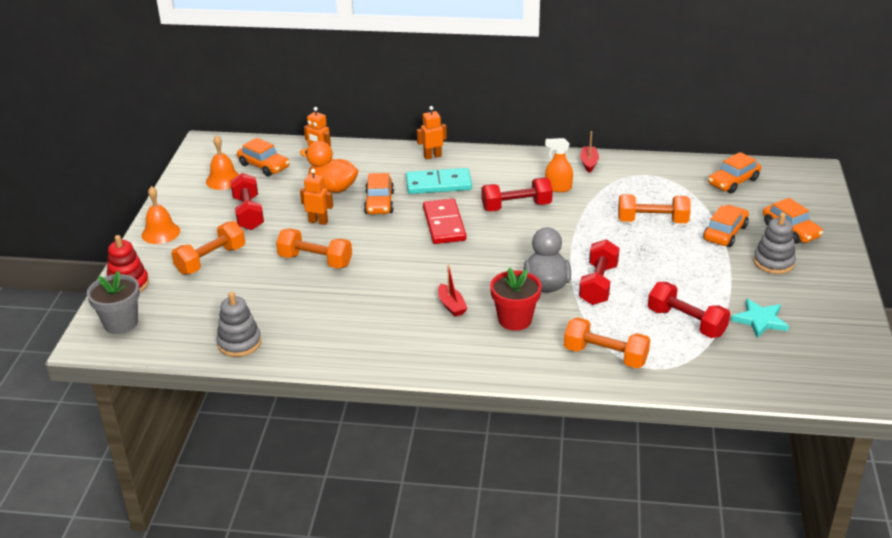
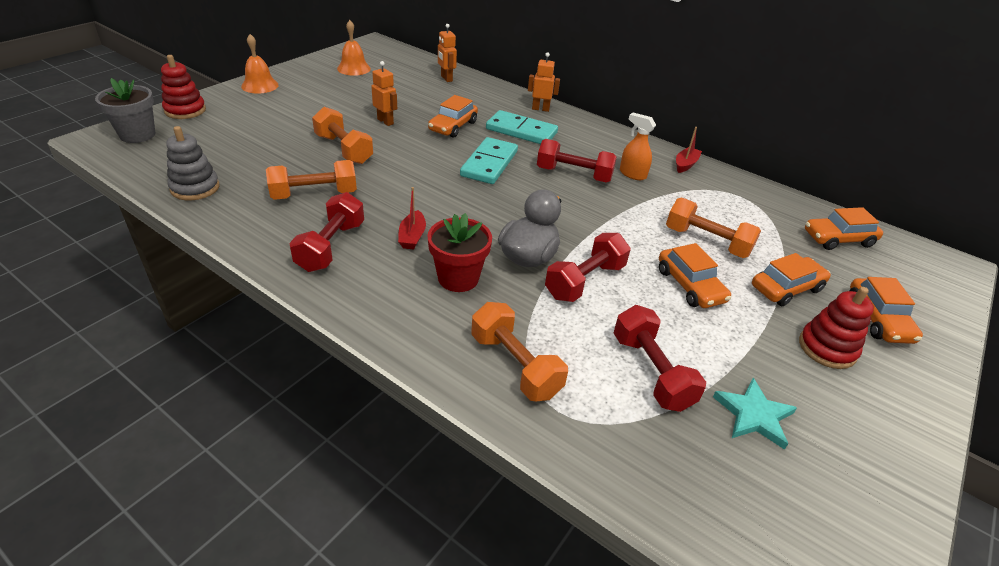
camera: 25 degrees right, 5 degrees up
orange dumbbell [171,221,245,275] -> orange dumbbell moved to [266,160,357,200]
red dumbbell [230,173,264,230] -> red dumbbell moved to [290,192,364,272]
orange car [237,138,290,177] -> orange car moved to [659,243,731,308]
orange duck [300,141,358,193] -> none
red domino [423,198,466,244] -> turquoise domino [460,137,518,184]
grey stacking toy [753,213,796,274] -> red stacking toy [799,287,874,369]

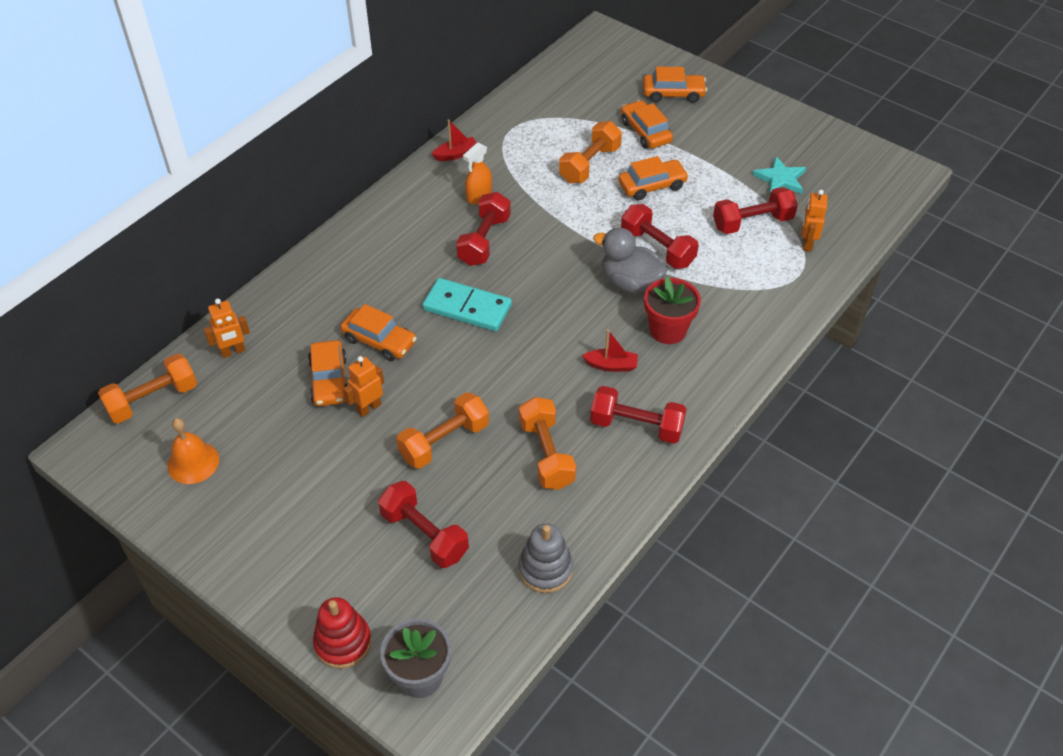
camera: 85 degrees left, 10 degrees up
orange bell [241,34,279,94] -> none
orange dumbbell [471,302,568,401] -> orange dumbbell moved to [98,354,197,424]
turquoise domino [486,110,558,144] -> none
orange robot [528,52,560,112] -> orange robot moved to [802,190,827,252]
red boat [676,127,702,173] -> red boat turned 120 degrees clockwise [432,119,476,161]
red stacking toy [799,287,874,369] -> none
orange car [805,207,883,250] -> orange car moved to [308,340,348,406]
none -> red dumbbell [378,481,469,568]

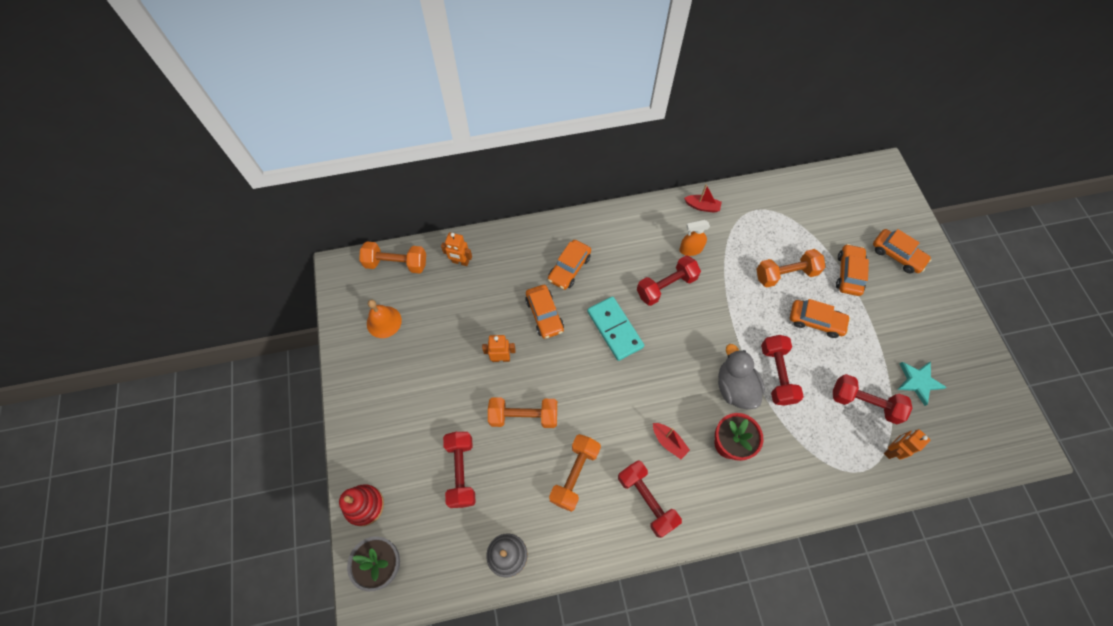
camera: 40 degrees right, 15 degrees up
orange car [308,340,348,406] -> orange car moved to [548,240,591,290]

